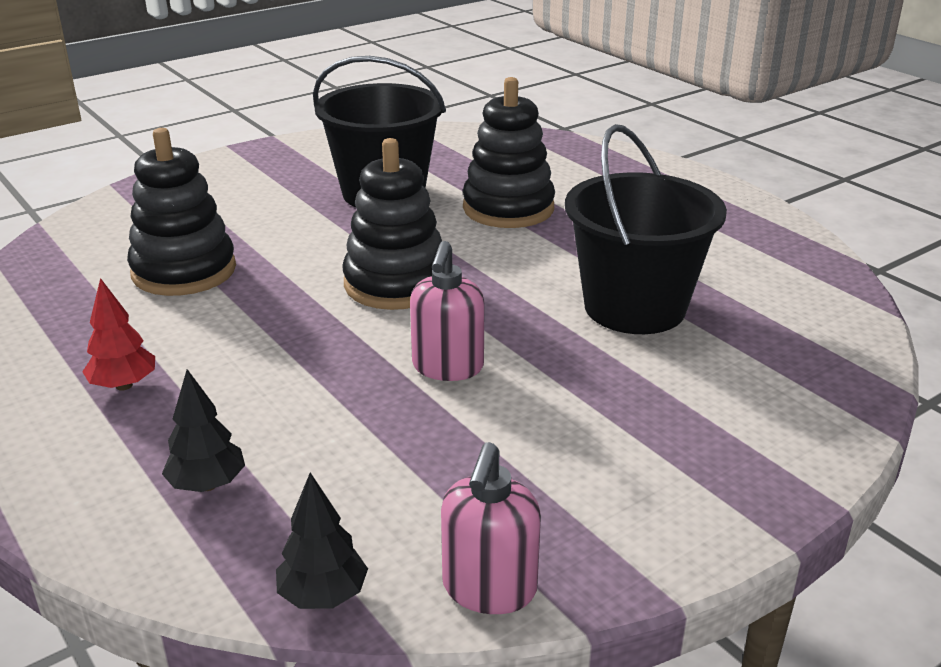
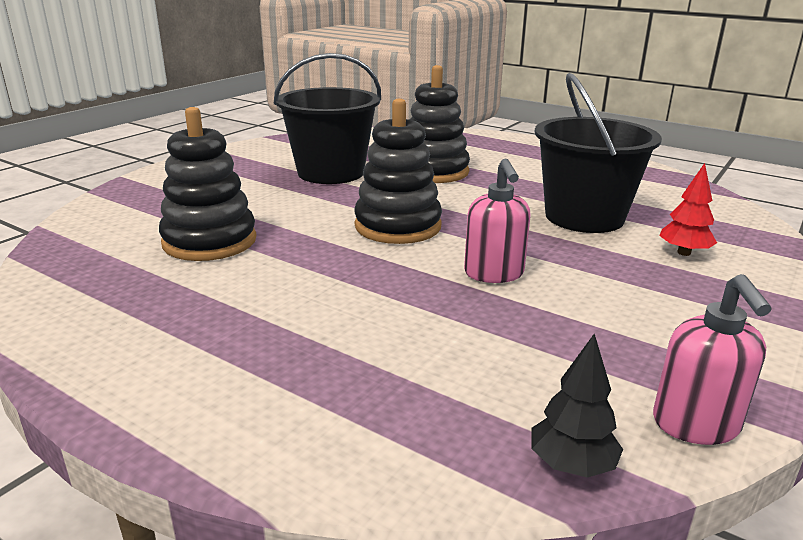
camera: 20 degrees left, 5 degrees down
red tree [82,278,155,391] -> red tree moved to [659,163,717,256]
black tree [162,369,245,492] -> none

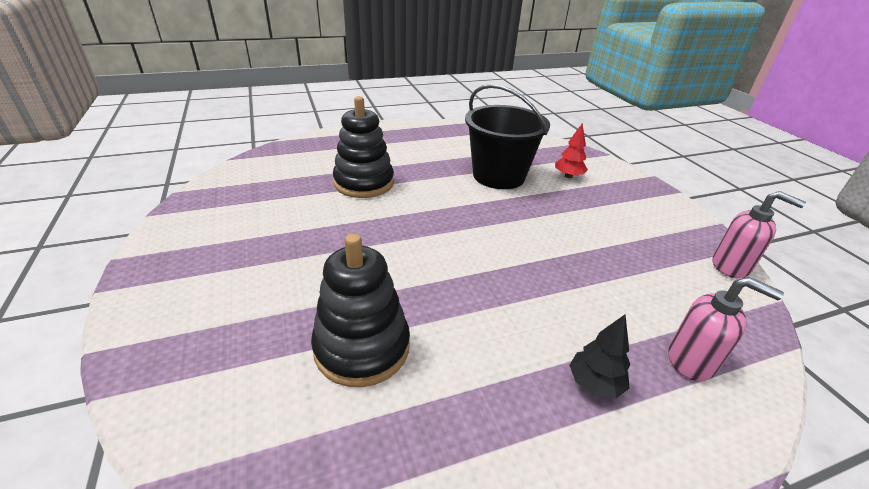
camera: 55 degrees left, 10 degrees up
black bucket [274,53,381,184] -> none
black stacking toy [354,99,442,244] -> none
pink soap dispenser [464,158,531,283] -> pink soap dispenser moved to [669,277,784,381]
black tree [531,333,623,478] -> black tree moved to [569,315,630,398]

